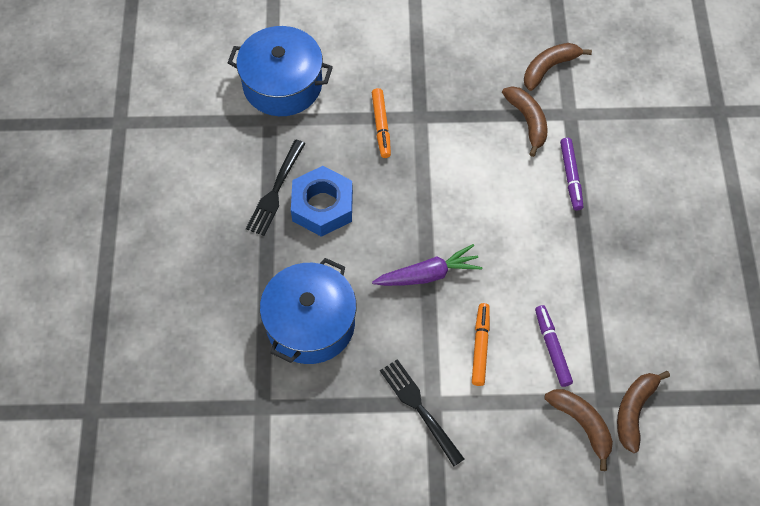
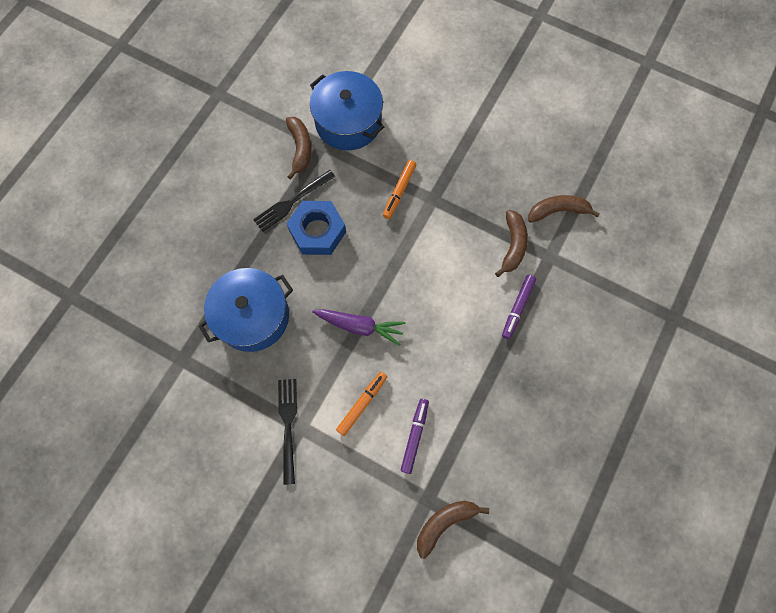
camera: 30 degrees right, 10 degrees up
brown banana [544,389,613,471] -> brown banana moved to [286,117,312,180]

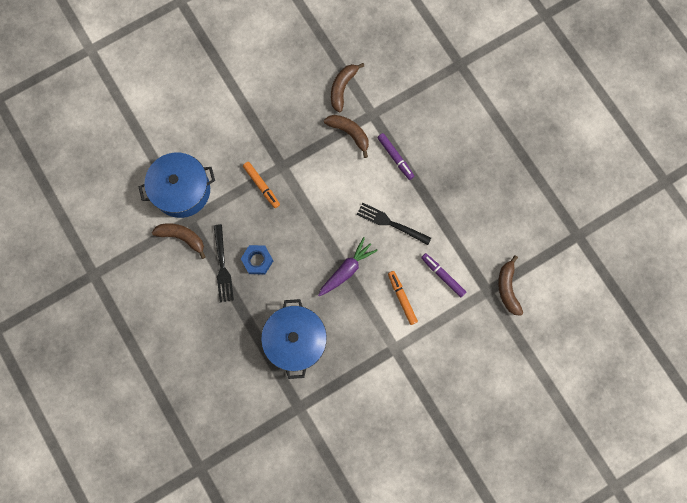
camera: 60 degrees left, 5 degrees up
black fork [278,379,297,485] -> black fork moved to [357,203,431,245]
blue nut [286,201,346,255] -> blue nut [241,245,273,274], size x0.66

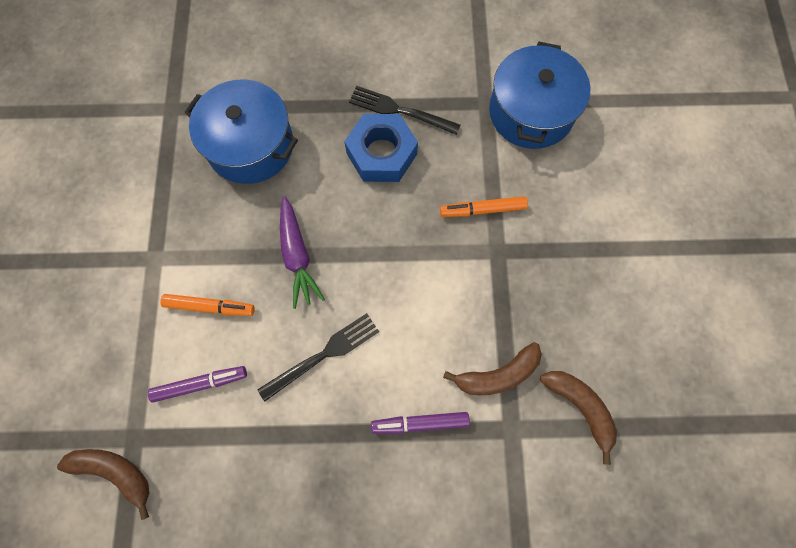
camera: 120 degrees right, 5 degrees down
brown banana [152,223,206,259] -> none
blue nut [241,245,273,274] -> blue nut [344,114,418,182], size x1.50

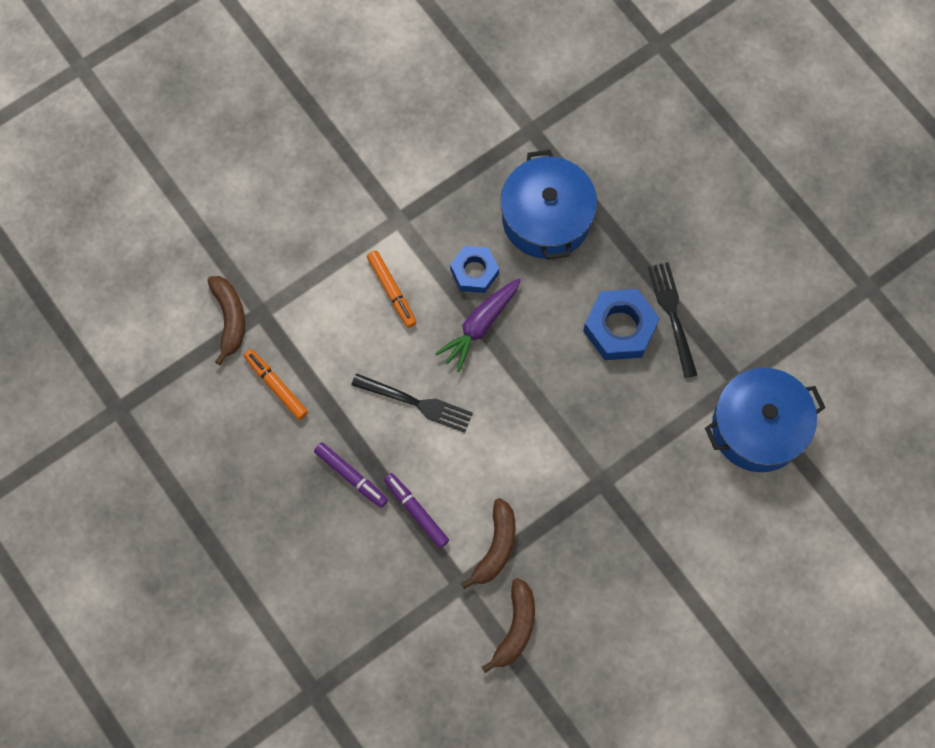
camera: 55 degrees right, 0 degrees up
purple marker [148,366,247,403] -> purple marker moved to [314,442,388,508]
orange marker [440,196,528,217] -> orange marker moved to [244,349,308,420]
brown banana [443,342,542,395] -> brown banana turned 105 degrees counterclockwise [461,498,516,589]
none -> blue nut [450,246,499,293]

